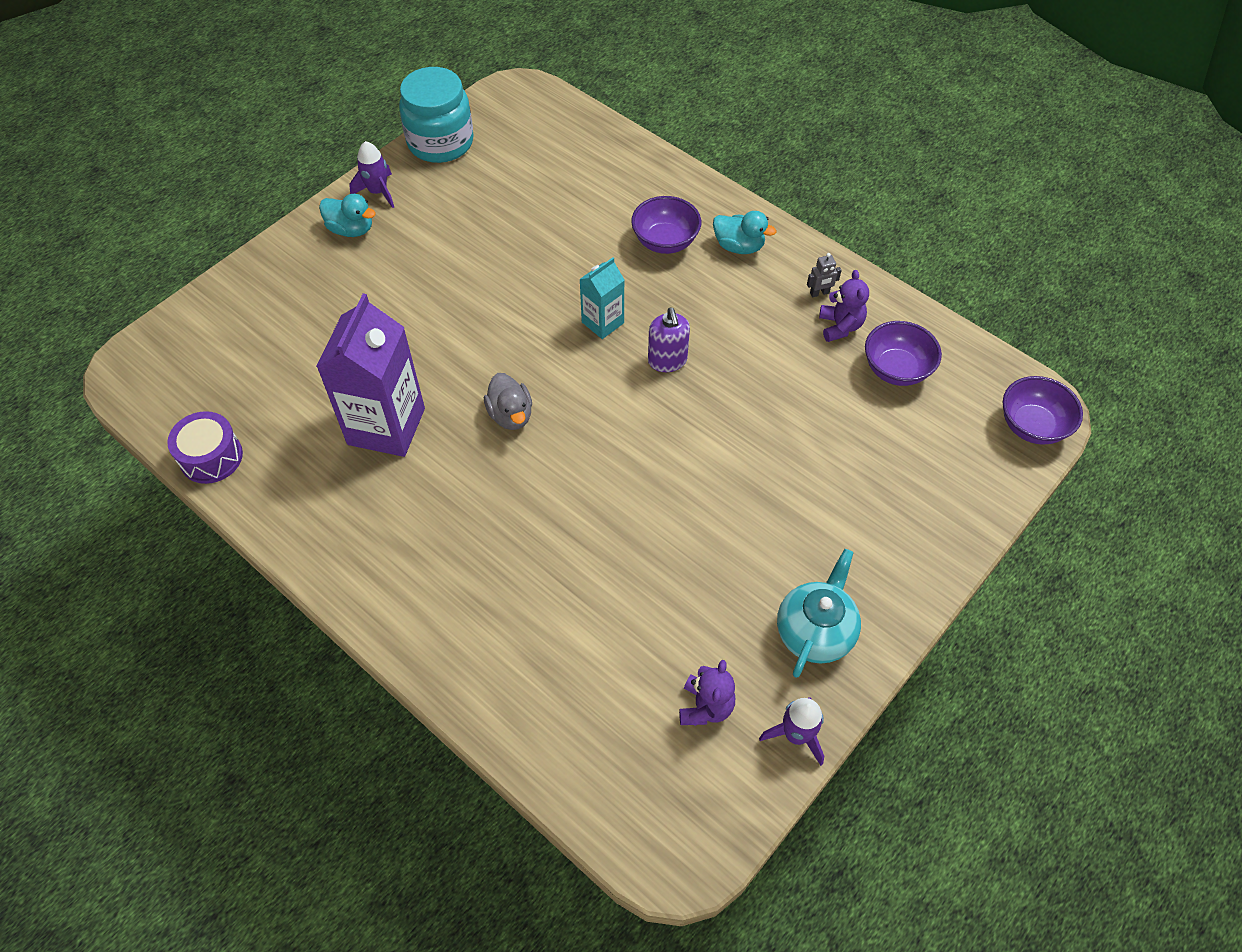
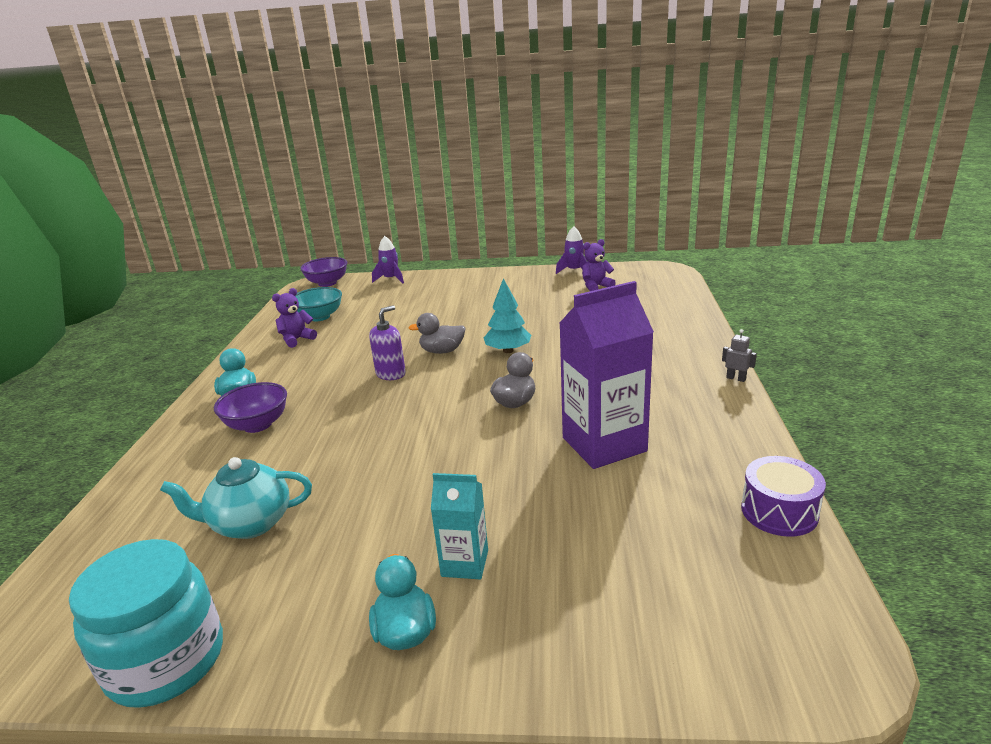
camera: 125 degrees left, 30 degrees down
purple rocket [349,141,394,208] -> purple rocket moved to [372,236,404,283]
turquoise carton [579,257,624,339] -> turquoise carton moved to [431,473,488,579]
turquoise teapot [777,549,861,678] -> turquoise teapot moved to [160,457,312,539]
grey robot [807,253,842,297] -> grey robot moved to [722,329,757,382]
purple bowl [865,321,942,386] -> turquoise bowl [295,287,342,321]
none -> grey duck [409,313,466,354]
none -> turquoise tree [484,278,531,353]

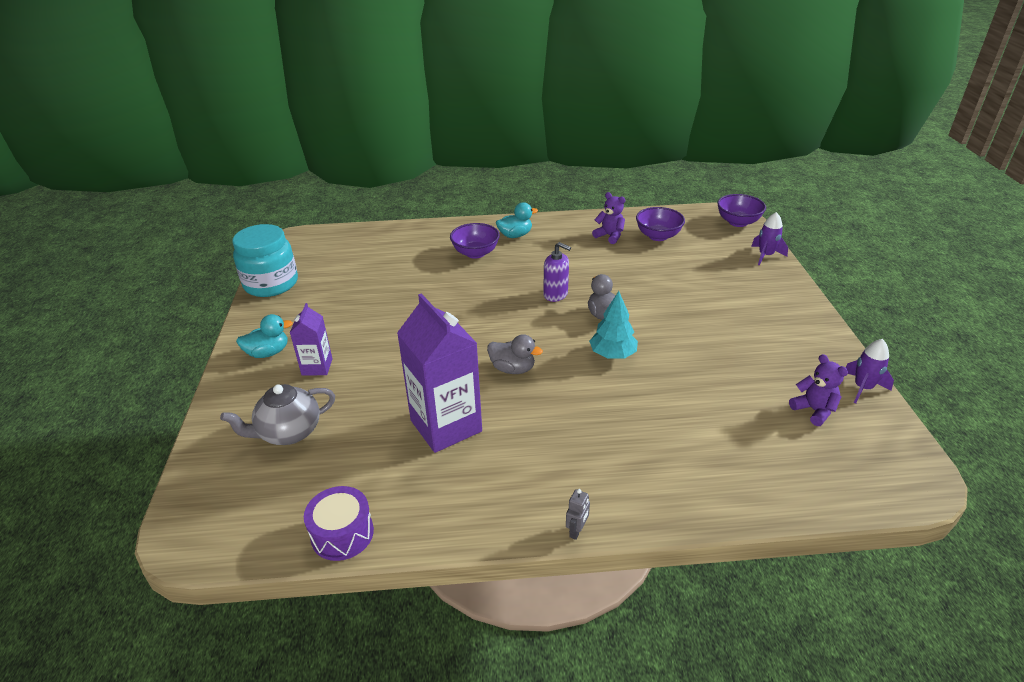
camera: 80 degrees right, 10 degrees up
turquoise teapot [160,457,312,539] -> none
turquoise bowl [295,287,342,321] -> purple bowl [636,207,685,241]
turquoise carton [431,473,488,579] -> purple carton [290,303,332,376]
none -> grey teapot [220,384,335,445]

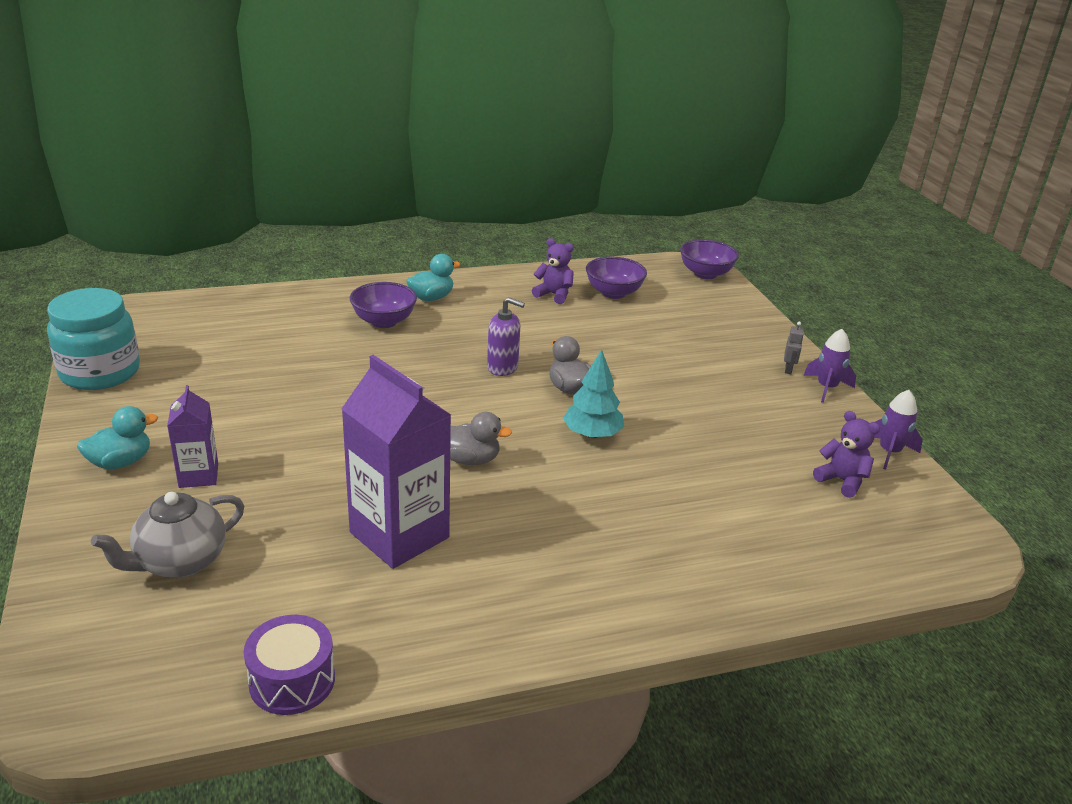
camera: 15 degrees left, 5 degrees down
grey robot [566,489,590,540] -> grey robot moved to [784,322,804,374]
purple rocket [751,212,788,266] -> purple rocket moved to [803,329,856,403]

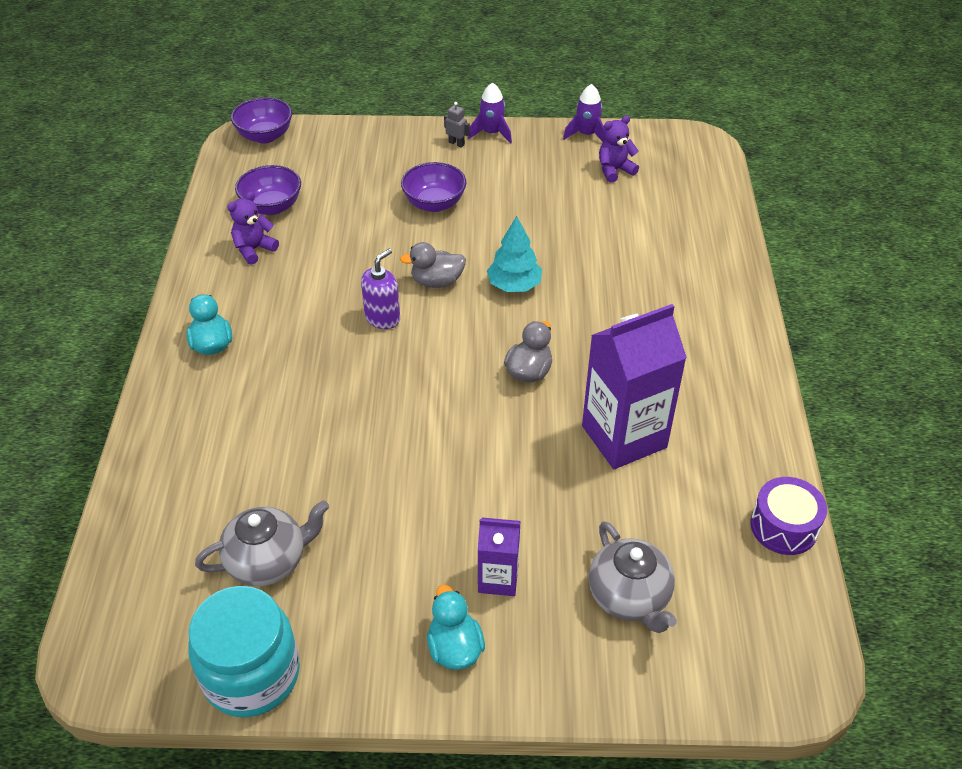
camera: 70 degrees left, 15 degrees up
purple bowl [350,282,417,328] -> purple bowl moved to [401,162,466,212]
none -> grey teapot [195,500,329,586]

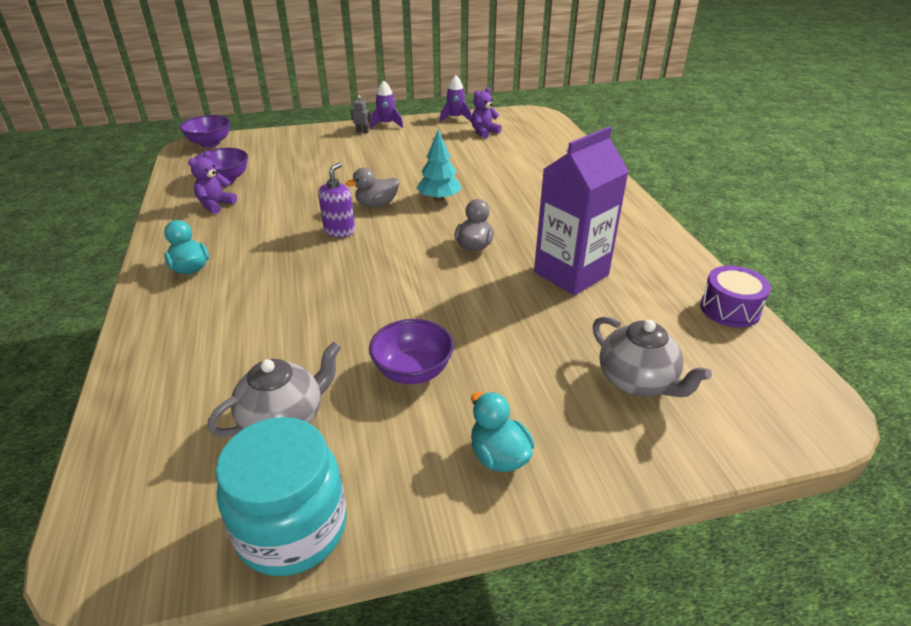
camera: 15 degrees left, 10 degrees down
purple bowl [401,162,466,212] -> purple bowl moved to [369,319,454,384]
purple carton [478,518,521,596] -> none

